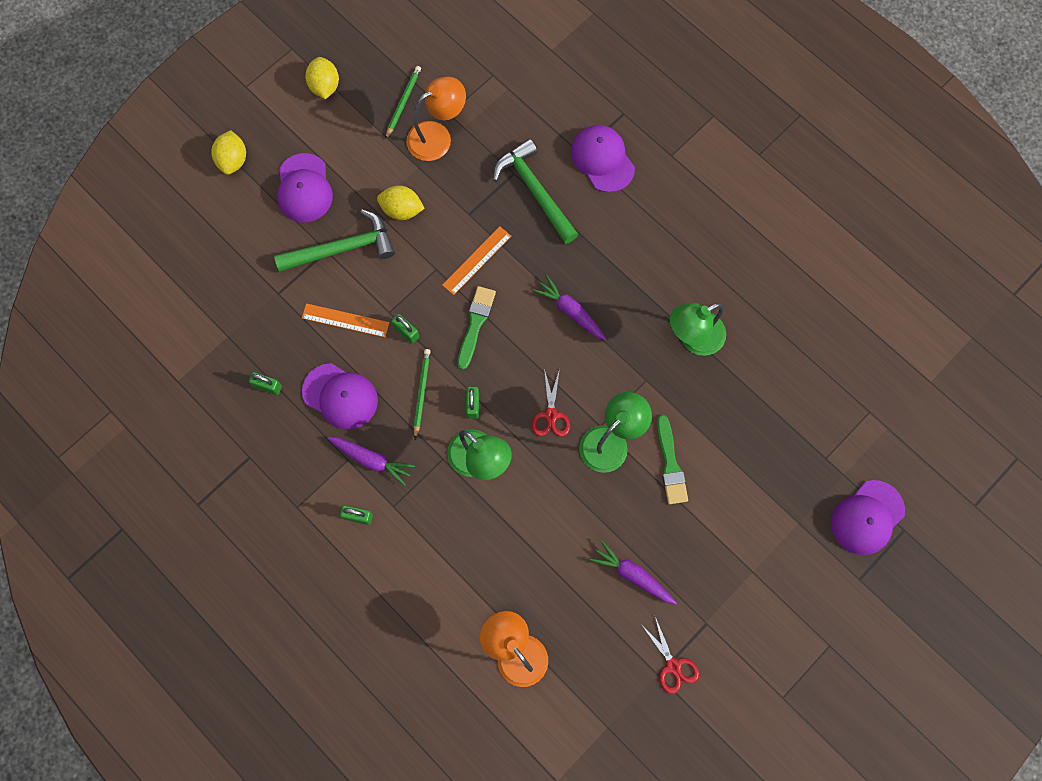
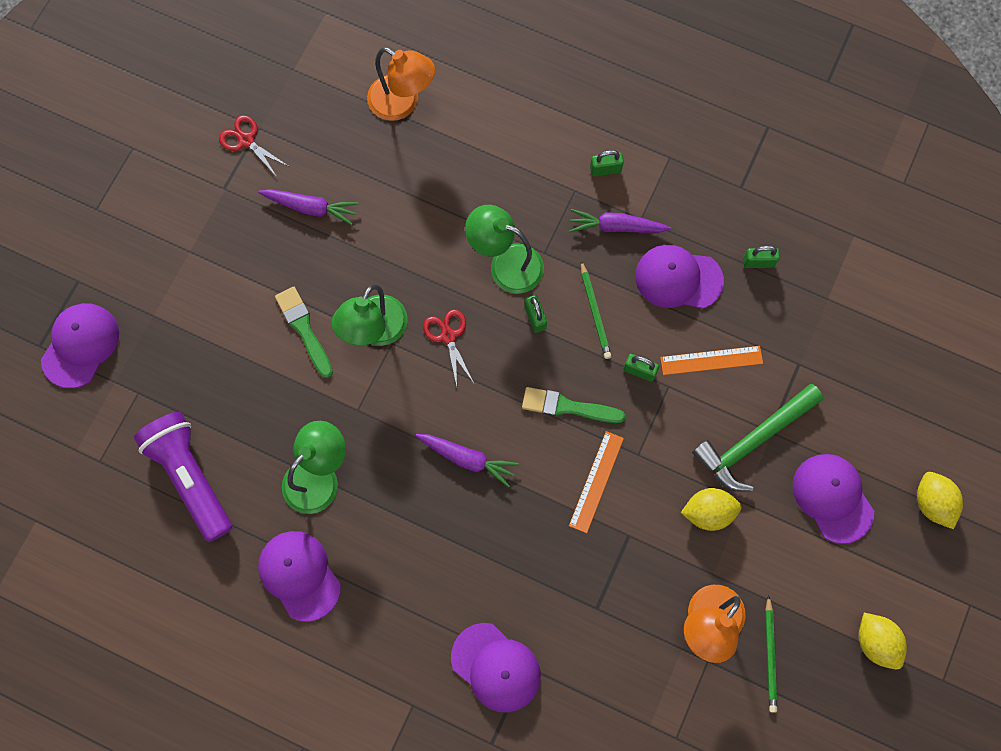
camera: 160 degrees right, 0 degrees up
green brush [458,286,496,370] -> green brush turned 105 degrees clockwise [522,387,626,423]
green hammer [493,139,578,244] -> none
none -> purple flashlight [134,412,232,542]
none -> purple cap [258,531,341,622]

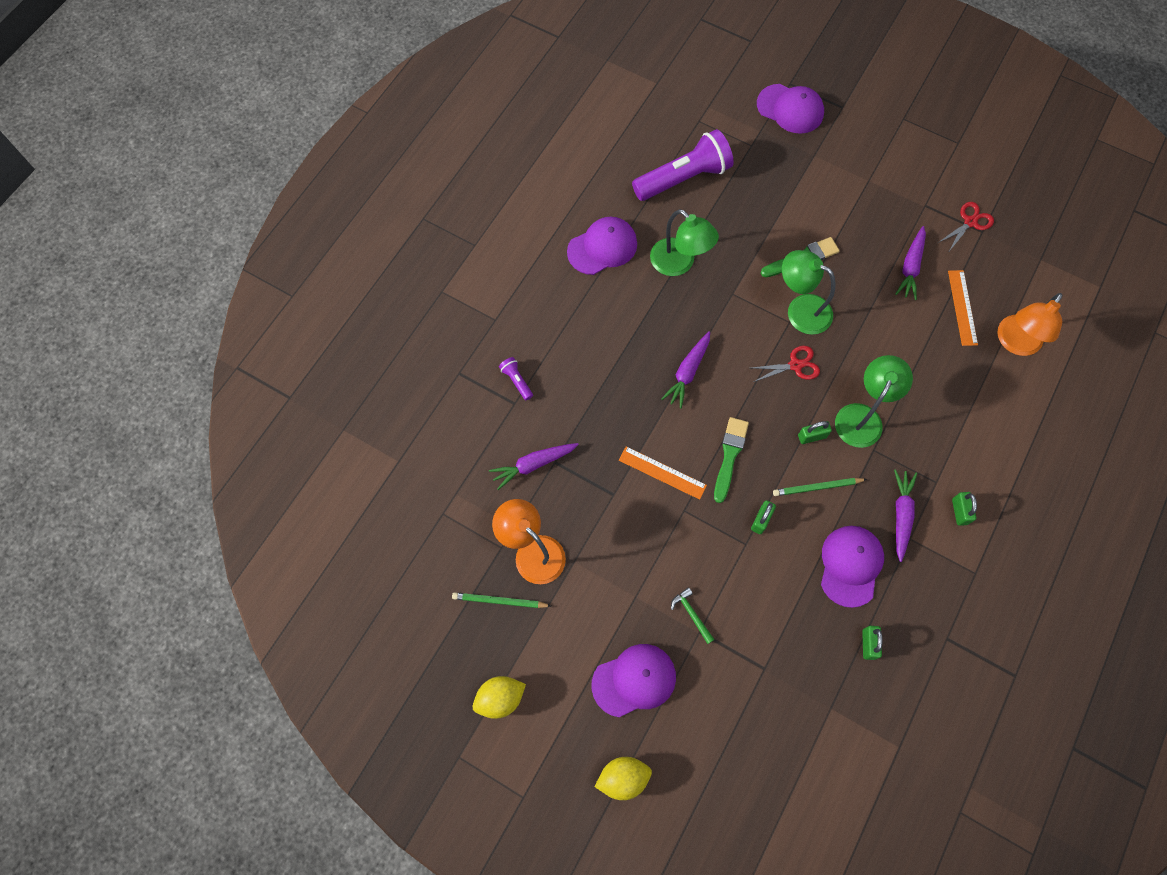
camera: 95 degrees right, 5 degrees down
purple cap [451,623,541,713] -> purple flashlight [499,357,533,400]
orange ruler [660,346,763,375] -> orange ruler moved to [948,270,978,346]
yellow lemon [681,488,742,531] -> none
green hammer [692,384,823,492] -> green hammer [671,587,715,644], size x0.44
none -> purple carrot [489,443,579,490]

